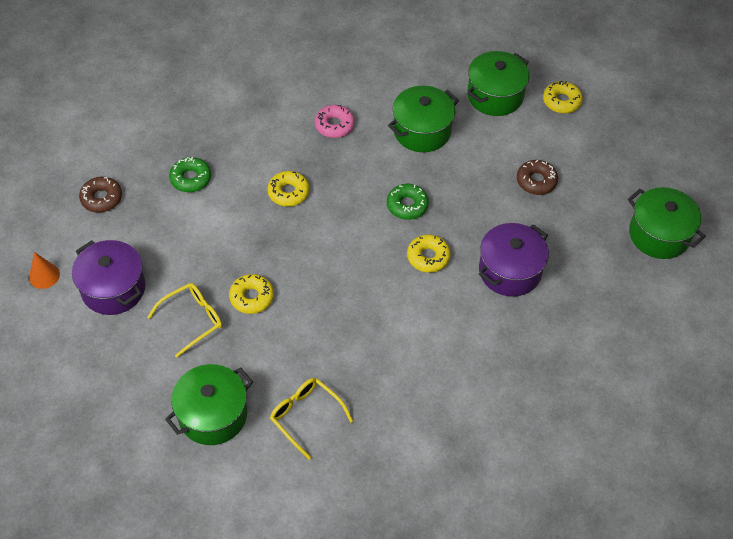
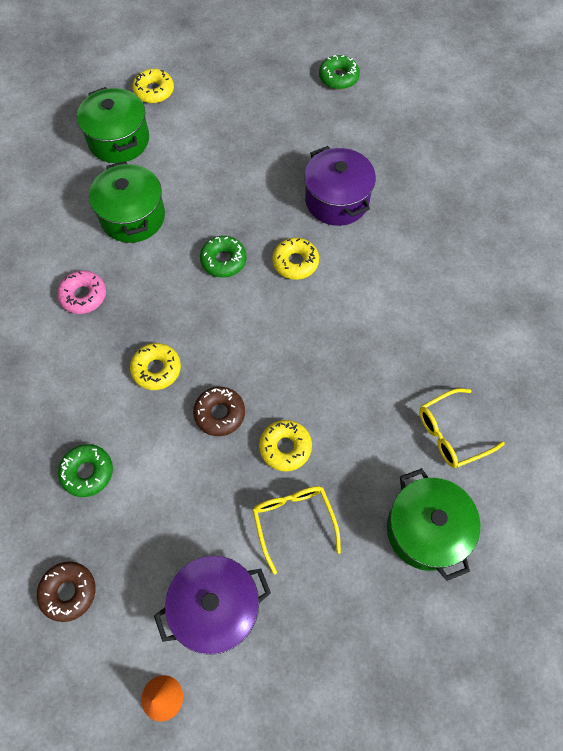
camera: 70 degrees left, 10 degrees up
brown donut [517,160,558,195] -> brown donut moved to [193,387,245,436]
green pot [628,187,706,259] -> green donut [319,55,360,89]

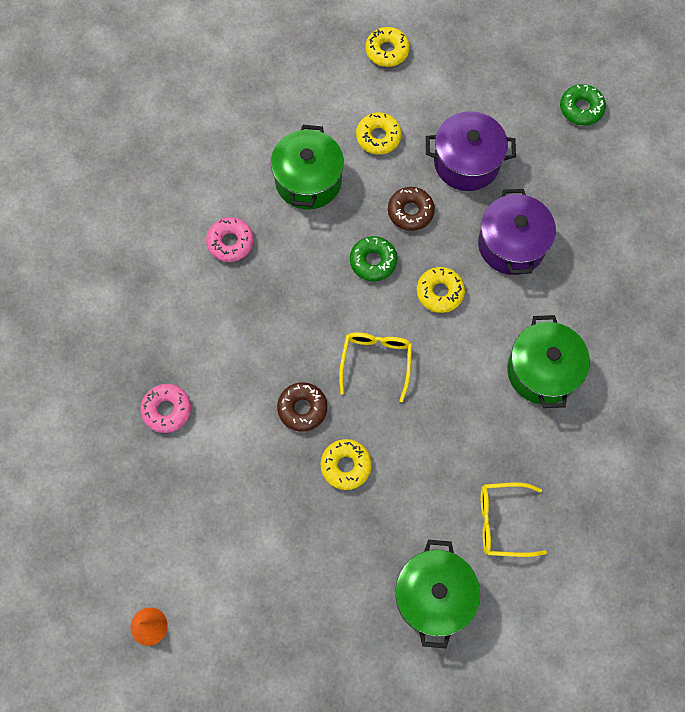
camera: 25 degrees right, 5 degrees up
brown donut [37,561,96,622] -> brown donut moved to [388,187,435,231]
green donut [58,444,113,497] -> pink donut [140,384,191,433]
green pot [77,87,149,163] -> green pot moved to [507,315,590,408]
yellow donut [130,343,181,390] -> yellow donut moved to [356,112,402,155]
purple pot [154,556,271,655] -> purple pot moved to [426,111,516,191]
yellow glasses [253,486,341,575] -> yellow glasses moved to [339,332,412,402]

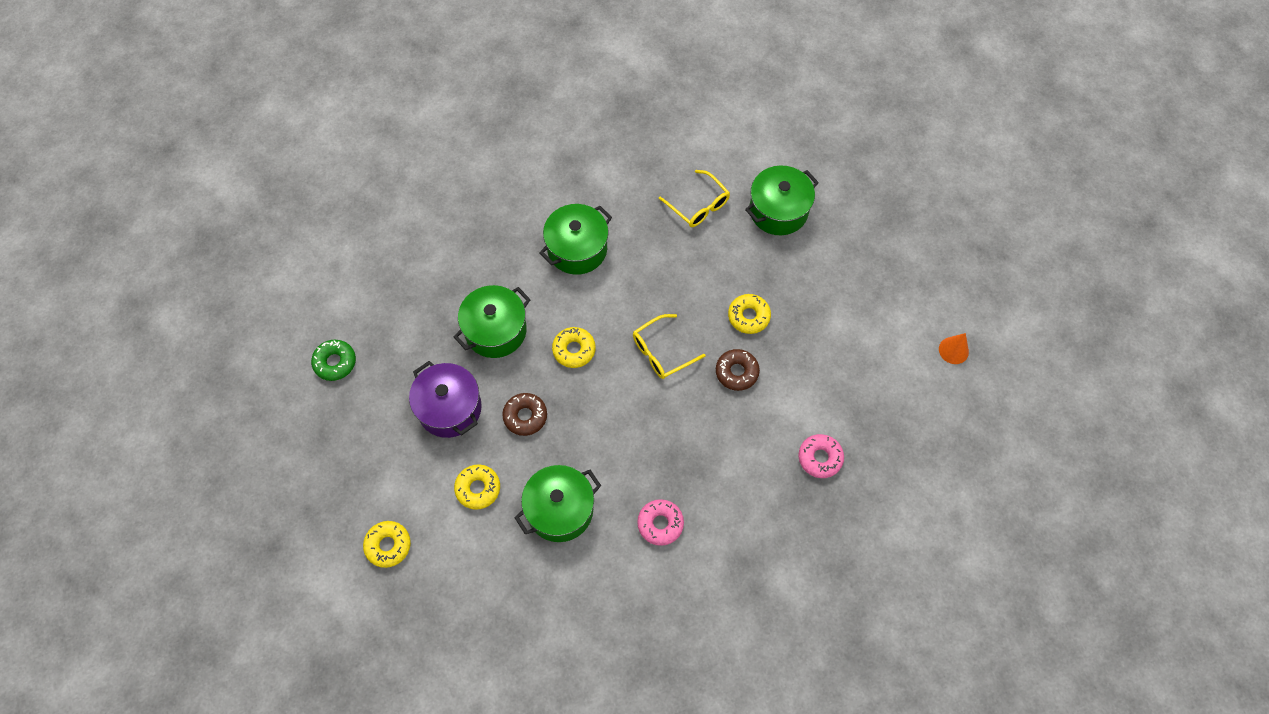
camera: 130 degrees left, 5 degrees down
green donut [350,236,397,281] -> none
purple pot [478,189,556,275] -> green pot [454,285,531,358]

